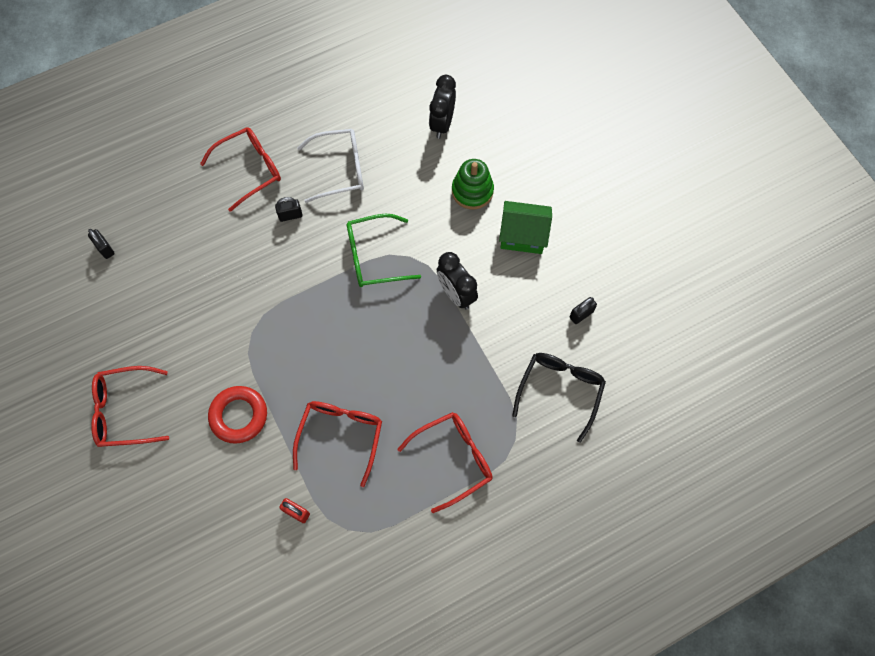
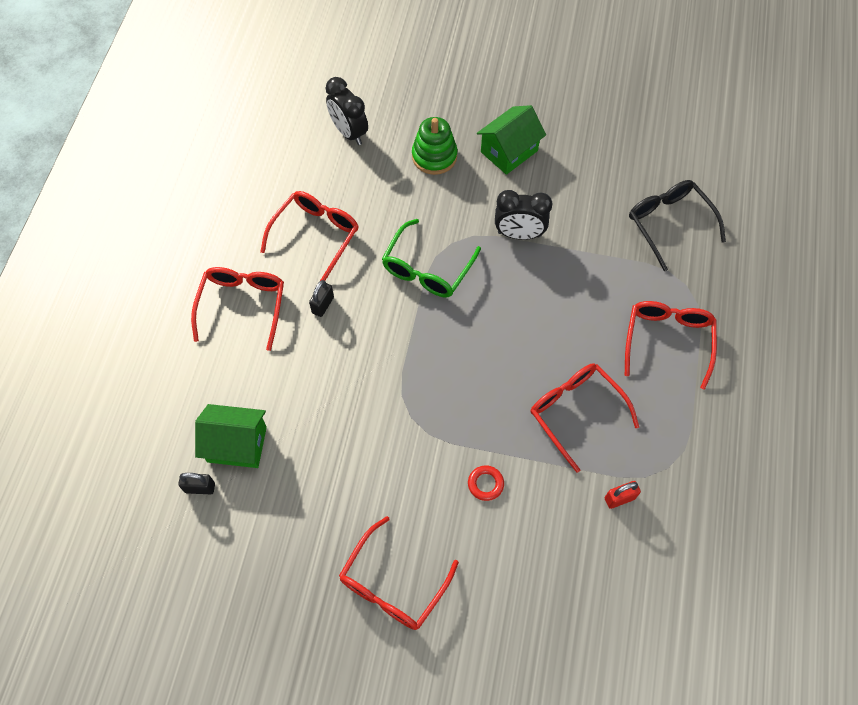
camera: 50 degrees left, 5 degrees down
red ring [208,386,267,444] -> red ring [468,465,504,501], size x0.53
white glasses [297,129,364,203] -> red glasses [260,191,359,281]
black padlock [570,297,597,324] -> none
none -> green house [195,404,267,468]

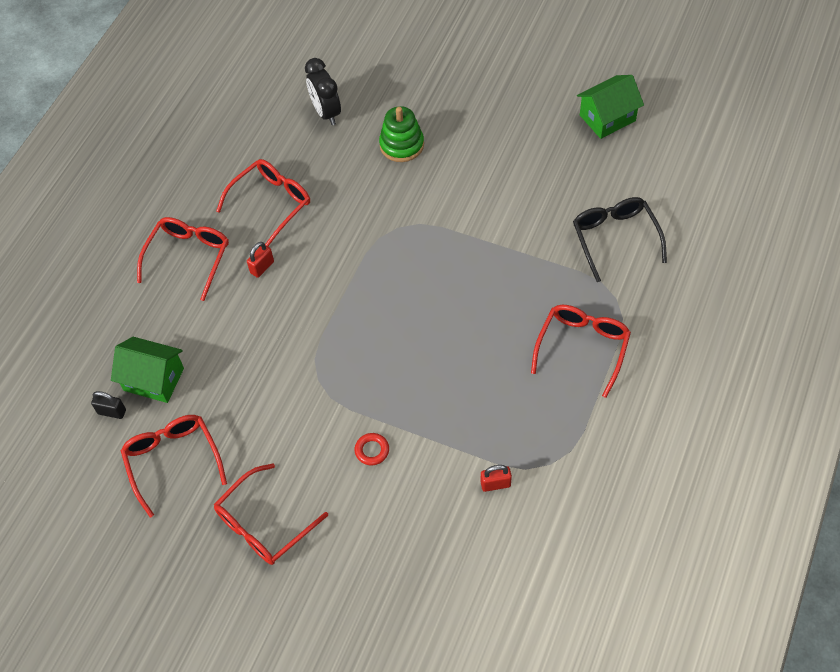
camera: 15 degrees right, 5 degrees down
black padlock [309,280,334,317] -> red padlock [247,242,274,278]
green glasses [382,219,481,297] -> none
green house [477,105,546,175] -> green house moved to [577,75,644,139]
black clock [495,190,552,240] -> none
red glasses [531,363,639,473] -> red glasses moved to [121,415,227,517]

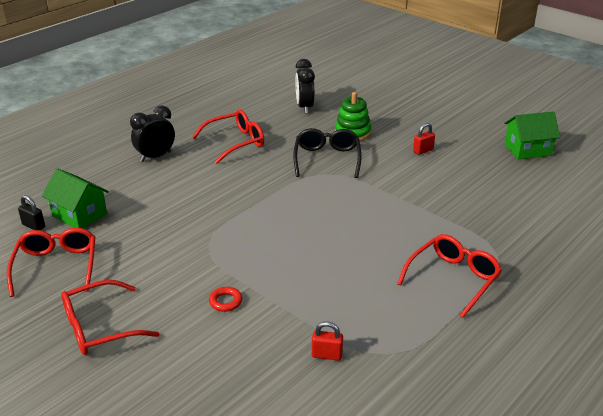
camera: 15 degrees right, 25 degrees down
red glasses [137,217,229,301] -> black clock [130,105,175,162]
red padlock [247,242,274,278] -> red padlock moved to [413,123,435,155]
black glasses [573,197,667,282] -> black glasses moved to [293,128,362,178]

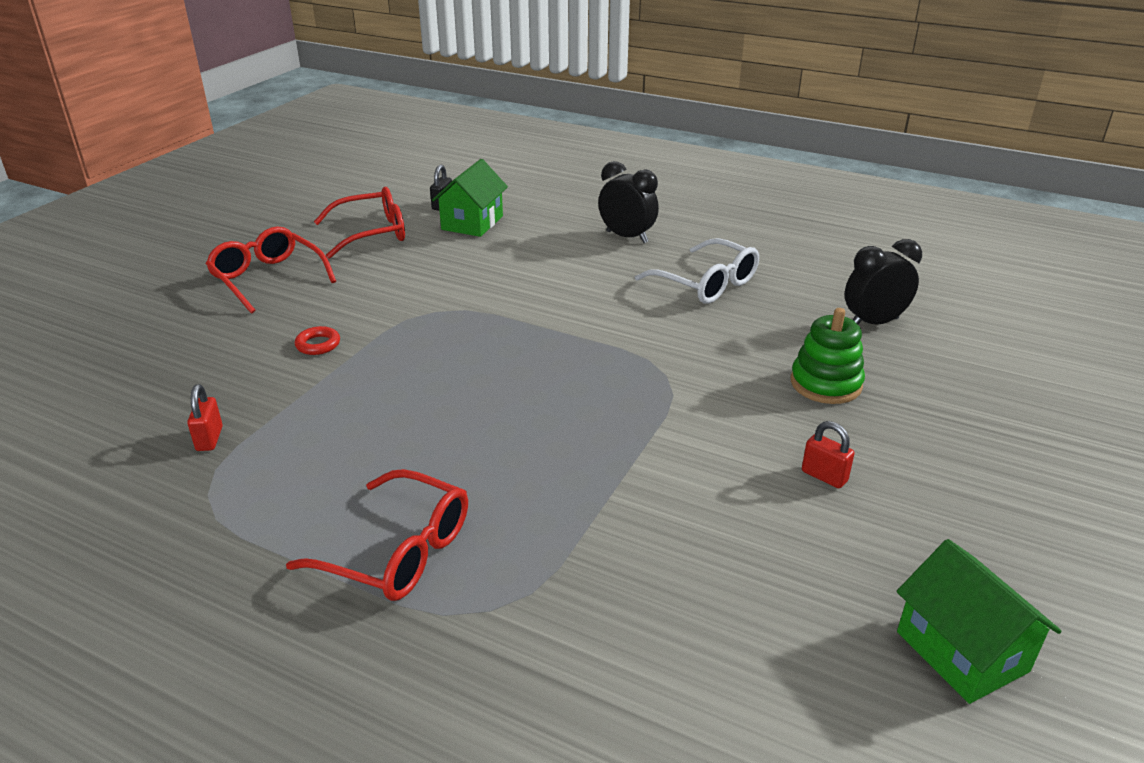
camera: 75 degrees right, 0 degrees up
red glasses [192,109,264,163] -> white glasses [635,238,759,304]
black glasses [293,128,362,178] -> none

